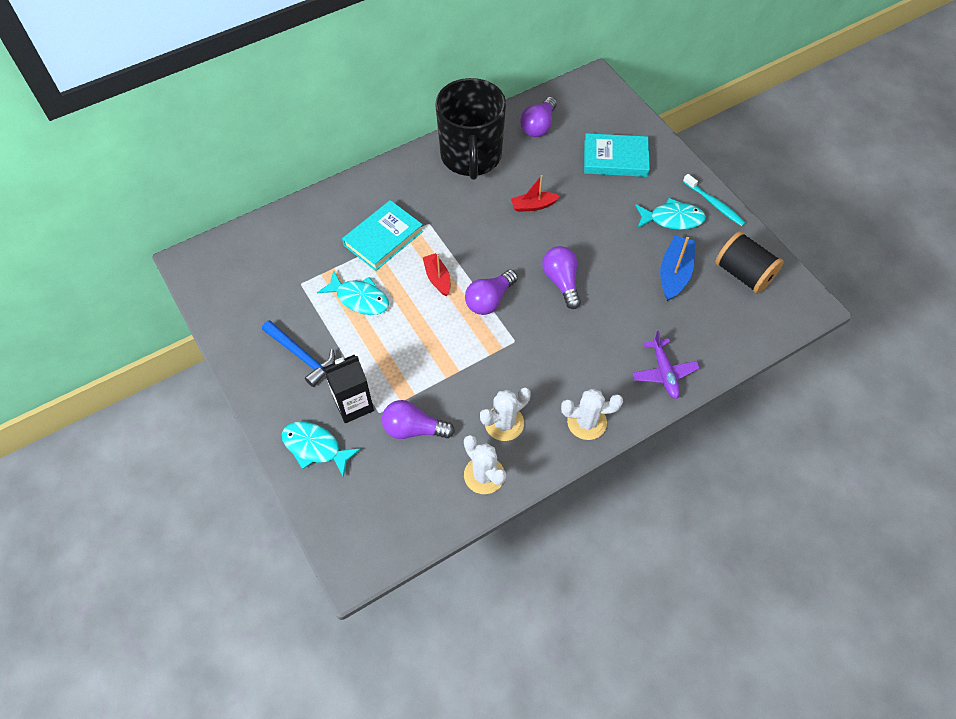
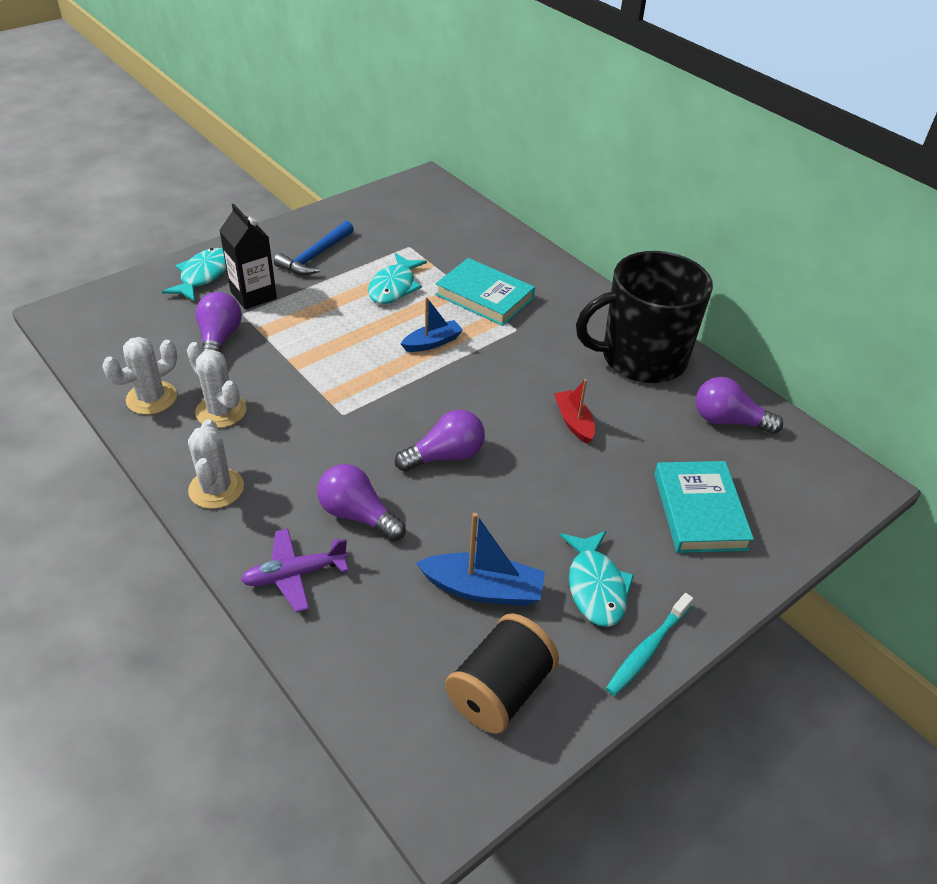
camera: 80 degrees right, 15 degrees down
red boat [423,253,450,296] -> blue boat [401,297,463,352]
purple light bulb [465,270,518,315] -> purple light bulb moved to [317,464,406,541]

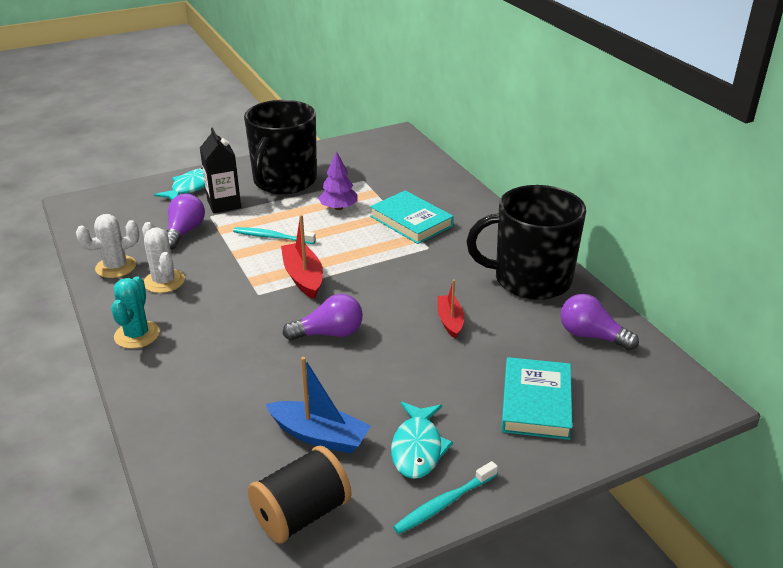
camera: 15 degrees right, 10 degrees down
white cactus [188,419,244,509] -> turquoise cactus [111,276,160,349]
purple plane [241,528,349,613] -> none
blue hammer [274,221,354,275] -> black mug [244,100,317,194]
purple light bulb [317,464,406,541] -> none
turquoise fish [368,253,427,304] -> purple tree [318,151,358,210]
blue boat [401,297,463,352] -> none
none -> turquoise toothbrush [233,227,316,244]
none -> red boat [281,215,323,299]

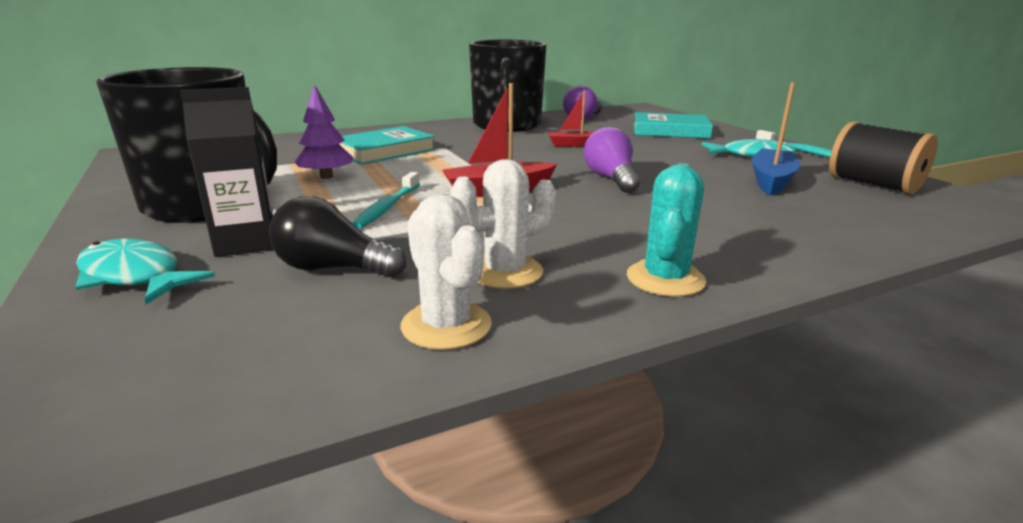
camera: 90 degrees left, 10 degrees down
turquoise cactus [111,276,160,349] -> turquoise cactus turned 75 degrees counterclockwise [627,163,707,297]
purple light bulb [167,194,205,250] -> black light bulb [269,196,406,277]

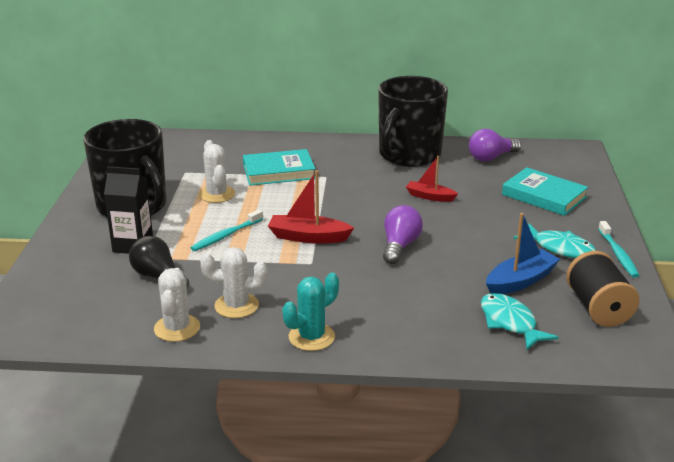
camera: 30 degrees right, 5 degrees up
turquoise fish [76,239,215,304] -> turquoise fish moved to [481,293,559,350]
purple tree [294,84,353,179] -> white cactus [199,140,235,203]

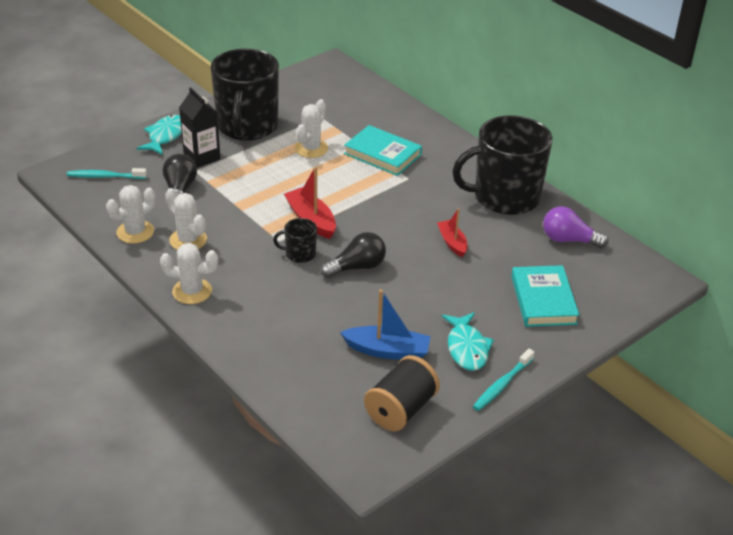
camera: 45 degrees right, 10 degrees up
turquoise toothbrush [190,209,263,251] -> turquoise toothbrush moved to [67,168,147,179]
turquoise cactus [282,273,339,351] -> white cactus [160,243,218,304]
purple light bulb [383,205,423,264] -> black light bulb [321,232,386,278]
turquoise fish [481,293,559,350] -> turquoise fish moved to [137,115,182,155]
none -> black mug [273,218,317,263]

